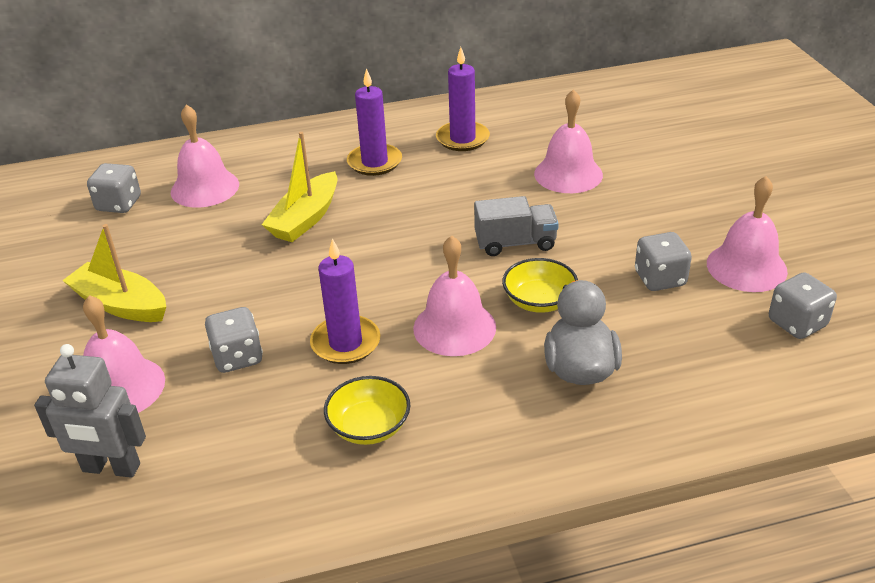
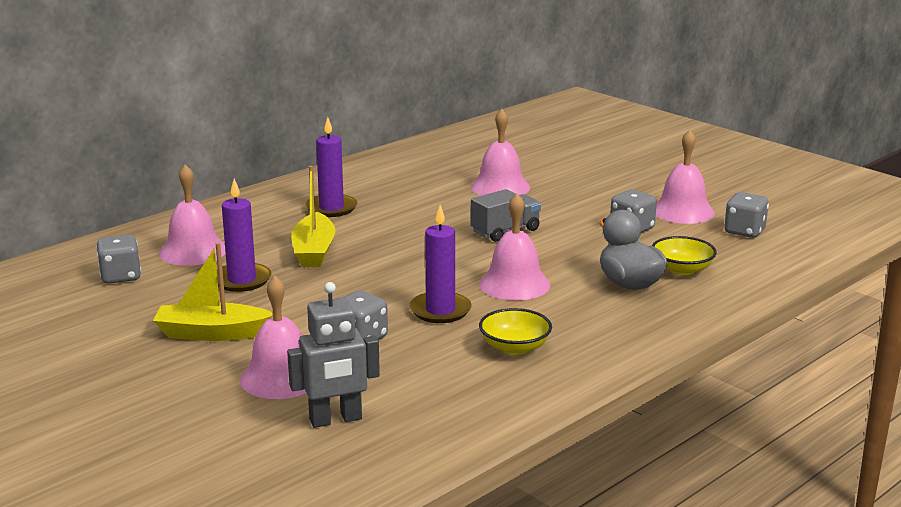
camera: 30 degrees left, 15 degrees down
purple candle [436,47,490,151] -> purple candle moved to [217,178,271,292]
yellow bowl [502,258,578,313] -> yellow bowl moved to [652,236,717,275]

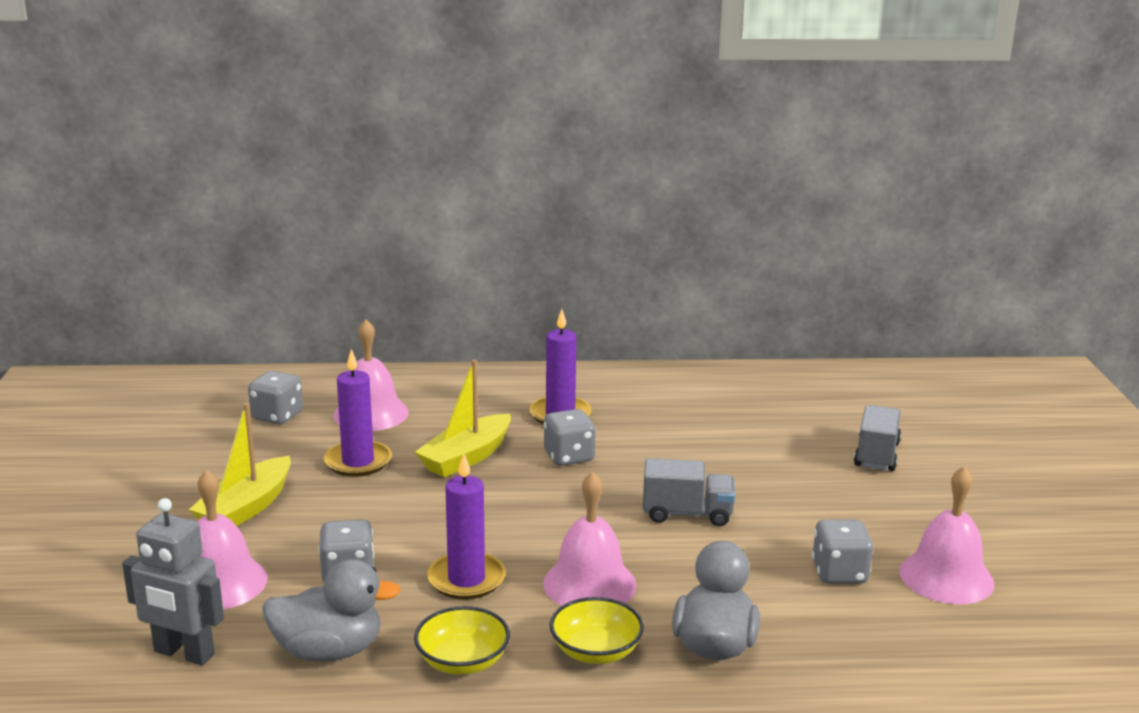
camera: 40 degrees right, 0 degrees up
yellow boat [153,242,273,341] -> yellow boat turned 105 degrees counterclockwise [189,403,291,526]
pink bell [471,109,530,196] -> none
yellow bowl [652,236,717,275] -> yellow bowl moved to [550,597,644,664]
grey dice [724,192,769,238] -> grey dice moved to [544,409,596,466]
none -> grey duck [262,559,401,661]
none -> grey truck [854,405,901,471]

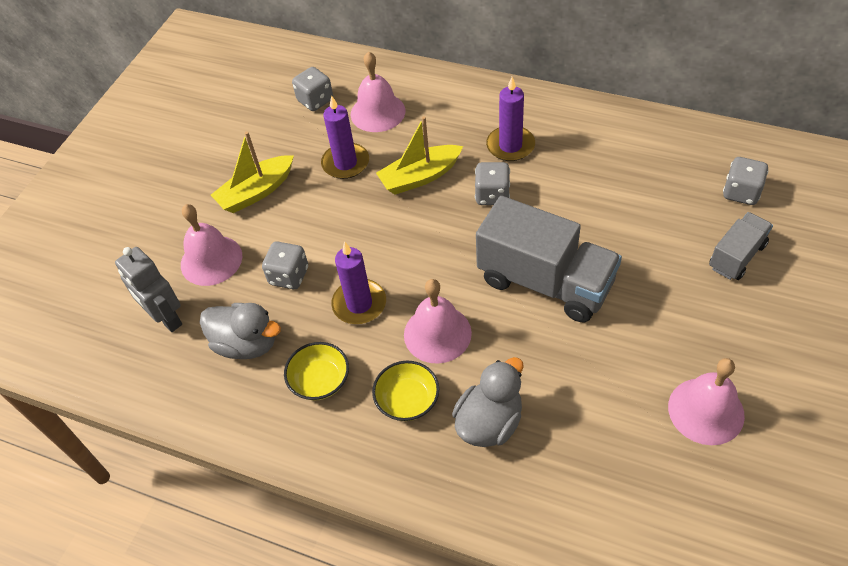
camera: 30 degrees right, 30 degrees up
grey truck [643,458,735,526] -> grey truck [476,196,622,322], size x1.87
grey dice [812,520,873,584] -> grey dice moved to [723,157,769,205]

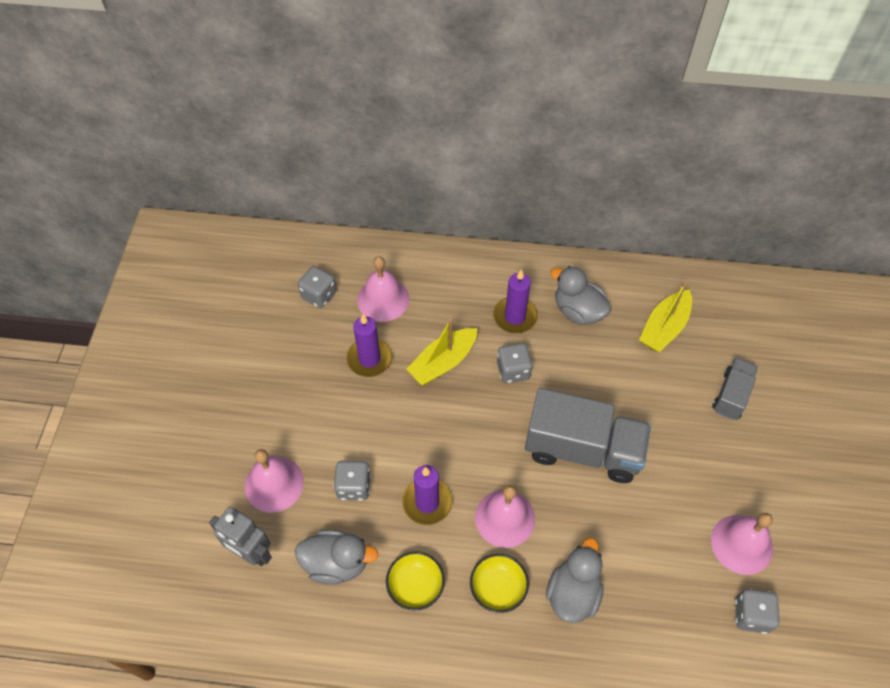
camera: 20 degrees left, 5 degrees up
yellow boat [211,131,294,213] -> yellow boat moved to [639,282,692,352]
grey dice [723,157,769,205] -> grey dice moved to [735,589,780,634]
none -> grey duck [550,266,611,325]

